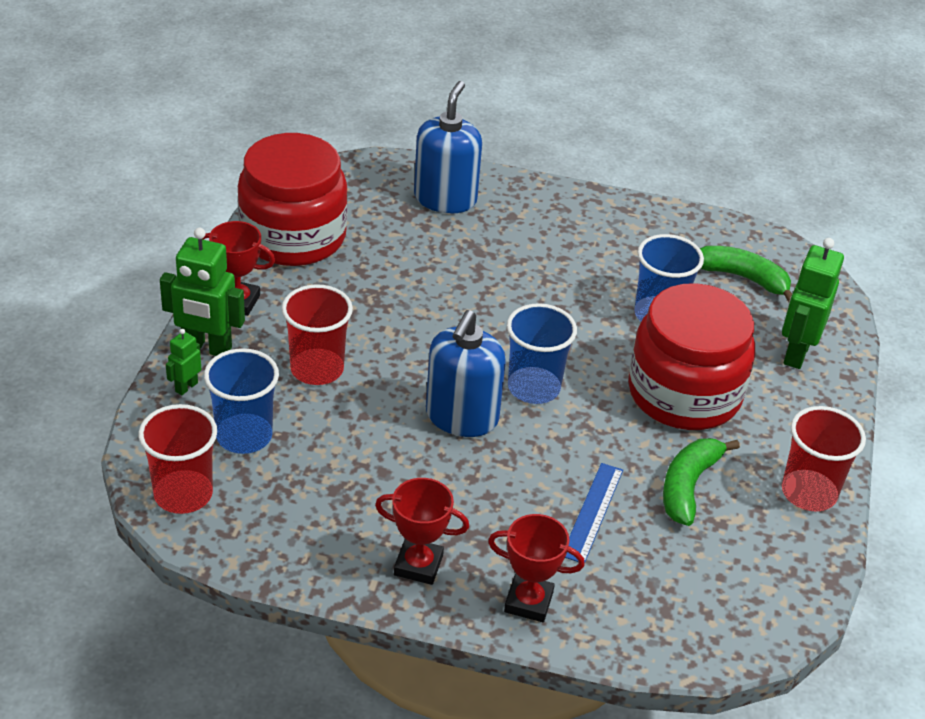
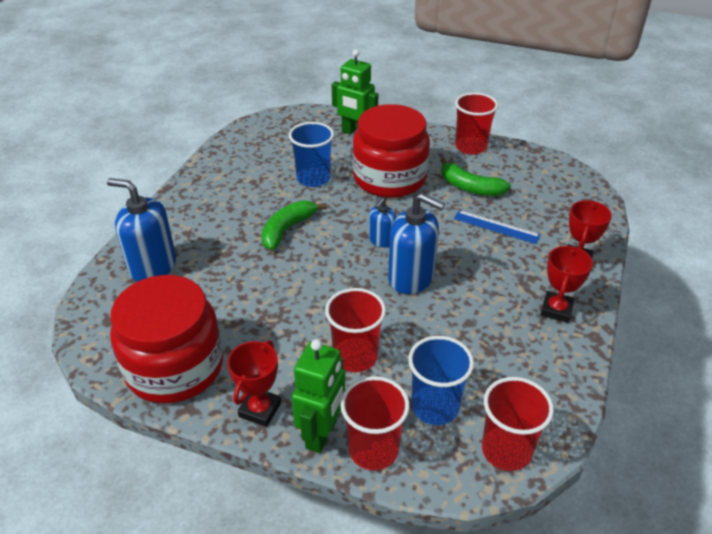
camera: 80 degrees left, 0 degrees up
green robot [166,329,201,395] -> red cup [340,376,410,470]
blue cup [507,303,577,404] -> blue soap dispenser [369,198,397,248]
green banana [700,246,792,302] -> green banana moved to [261,200,327,250]

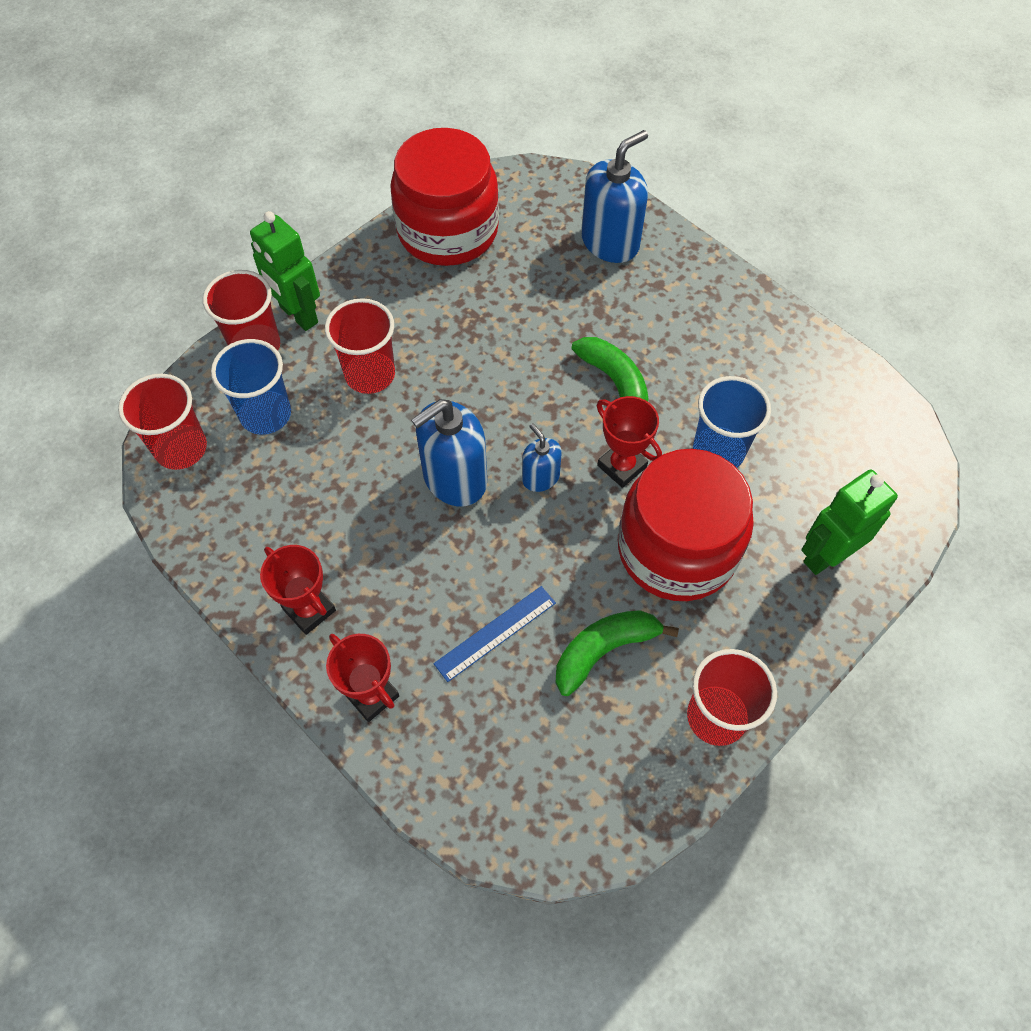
camera: 115 degrees right, 20 degrees up
red trophy [227,340,281,427] -> red trophy moved to [597,396,662,488]

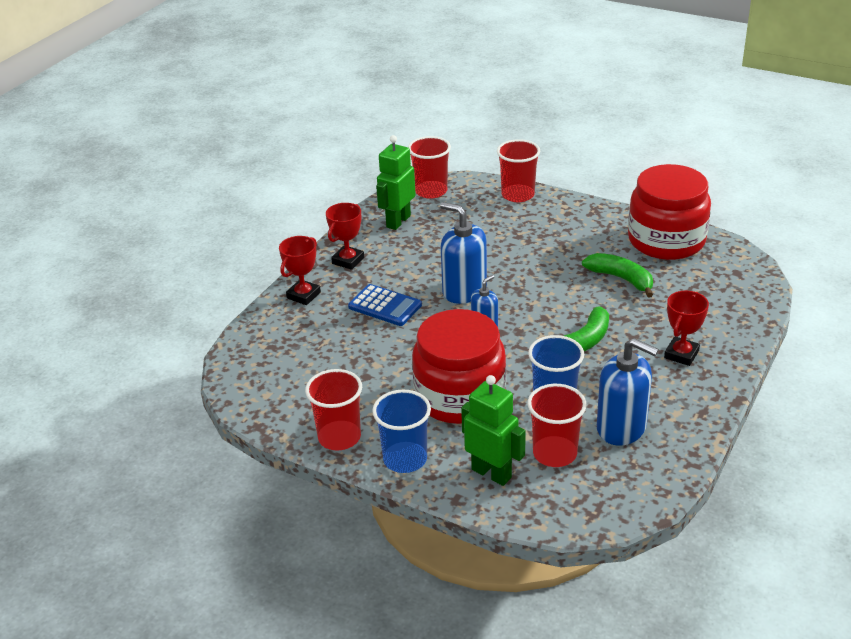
camera: 75 degrees right, 25 degrees down
blue cup [211,339,291,435] -> blue cup moved to [372,390,431,473]
green robot [250,211,320,331] -> green robot moved to [376,135,416,230]
red cup [325,298,395,394] -> red cup moved to [528,384,587,467]
blue ruler [434,586,556,682] -> none
green banana [556,610,679,696] -> green banana moved to [582,253,653,298]
blue soap dispenser [581,130,648,263] -> blue soap dispenser moved to [597,338,659,446]
red trophy [597,396,662,488] -> red trophy moved to [664,291,709,366]
none -> blue calculator [348,284,422,326]

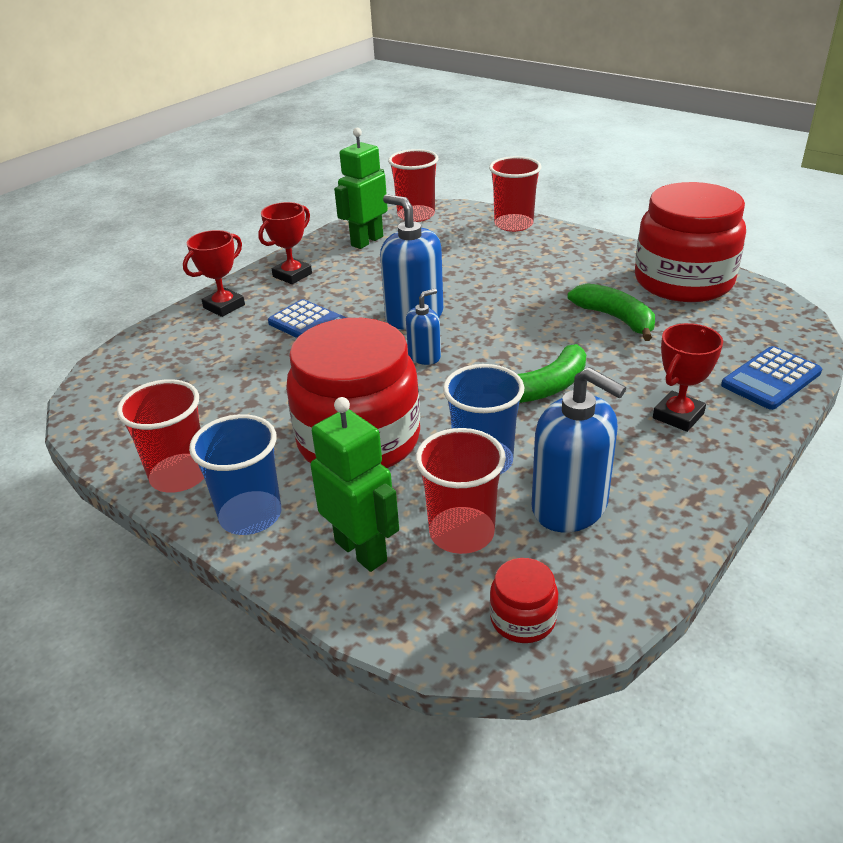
camera: 10 degrees right, 0 degrees up
none -> red jar [490,558,558,643]
none -> blue calculator [721,346,822,410]

